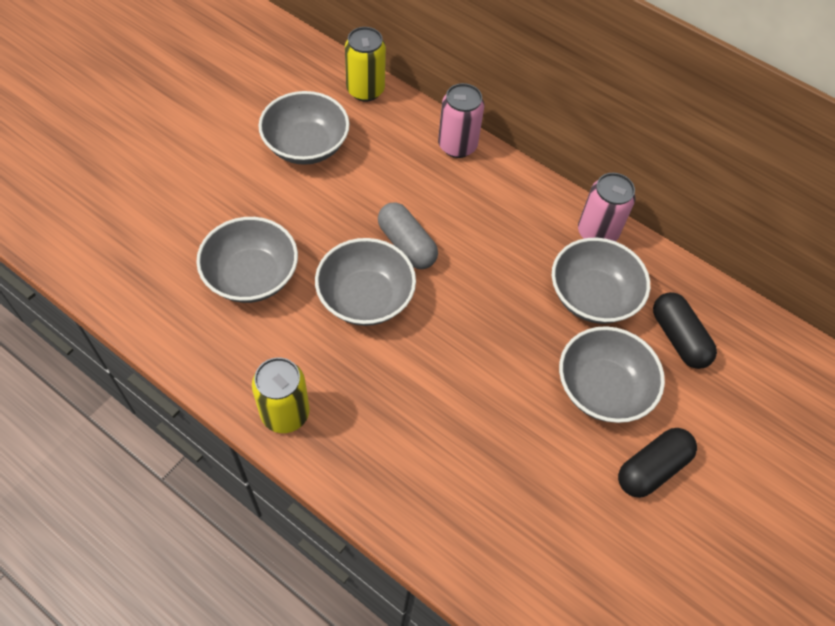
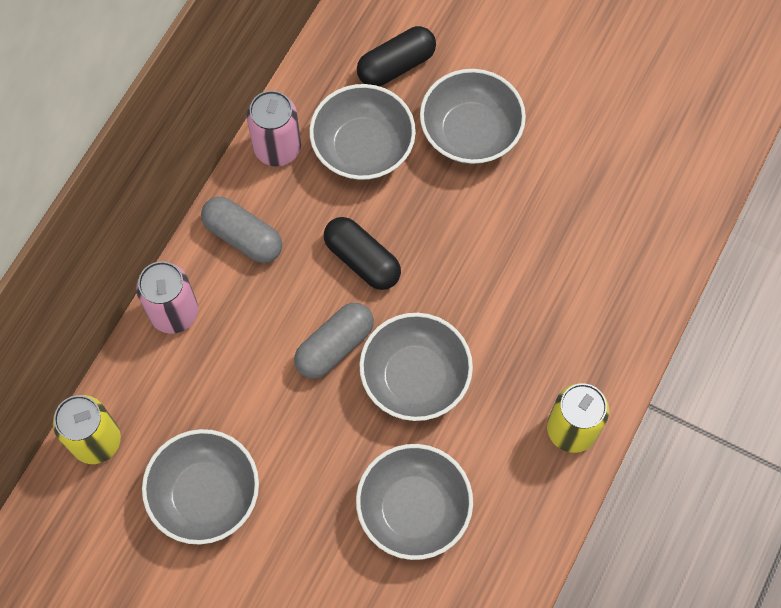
camera: 95 degrees left, 10 degrees up
black capsule [618,428,697,498] -> black capsule moved to [324,217,401,290]
none -> grey capsule [201,197,282,263]

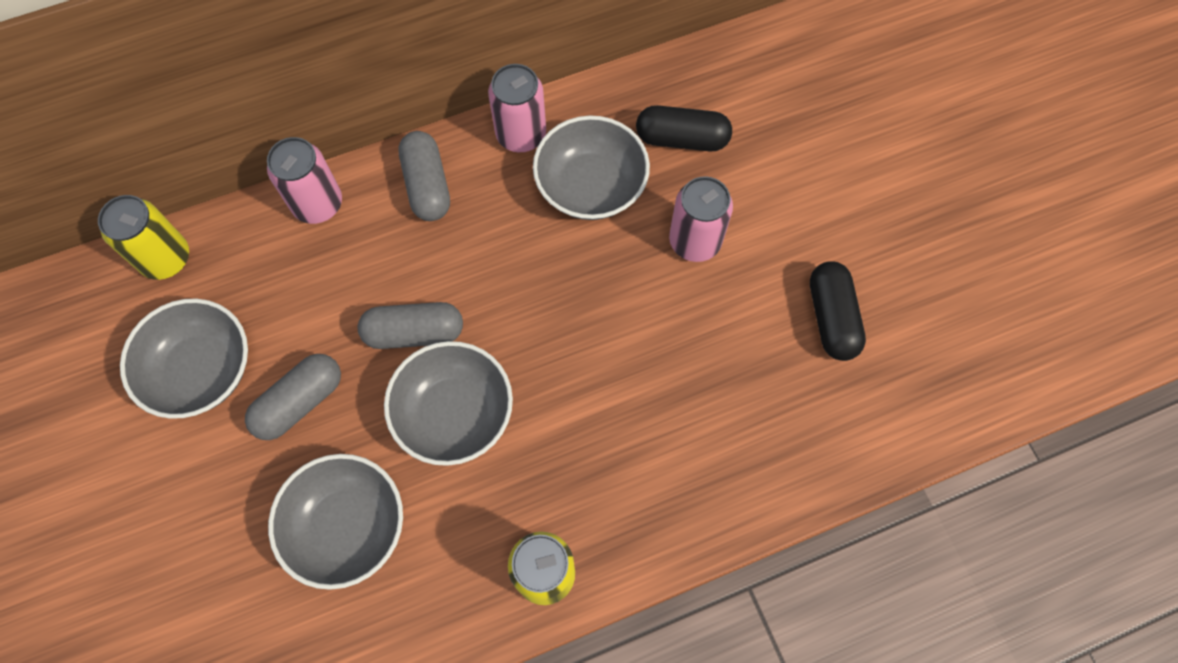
camera: 40 degrees right, 0 degrees up
black capsule [324,217,401,290] -> black capsule moved to [810,261,866,361]
grey bowl [420,69,526,164] -> pink can [669,176,733,262]
none -> grey capsule [245,354,341,440]

